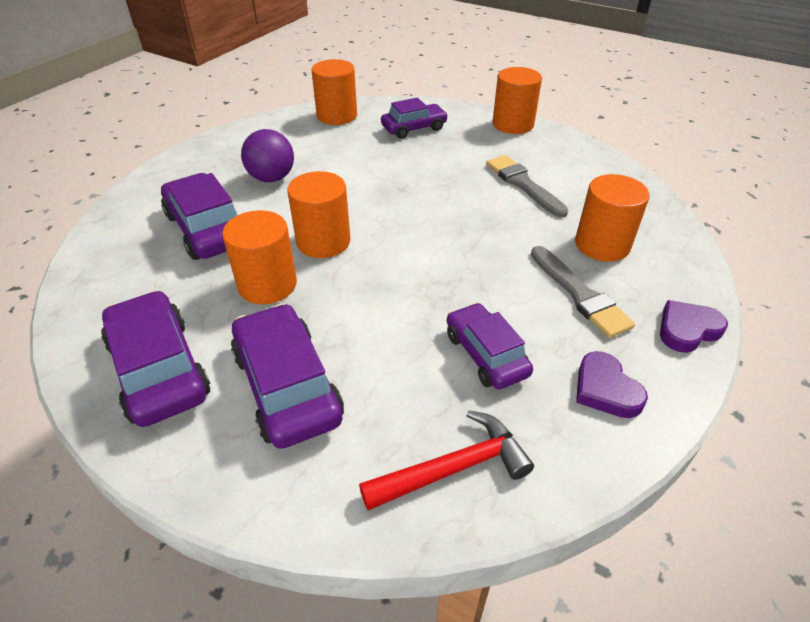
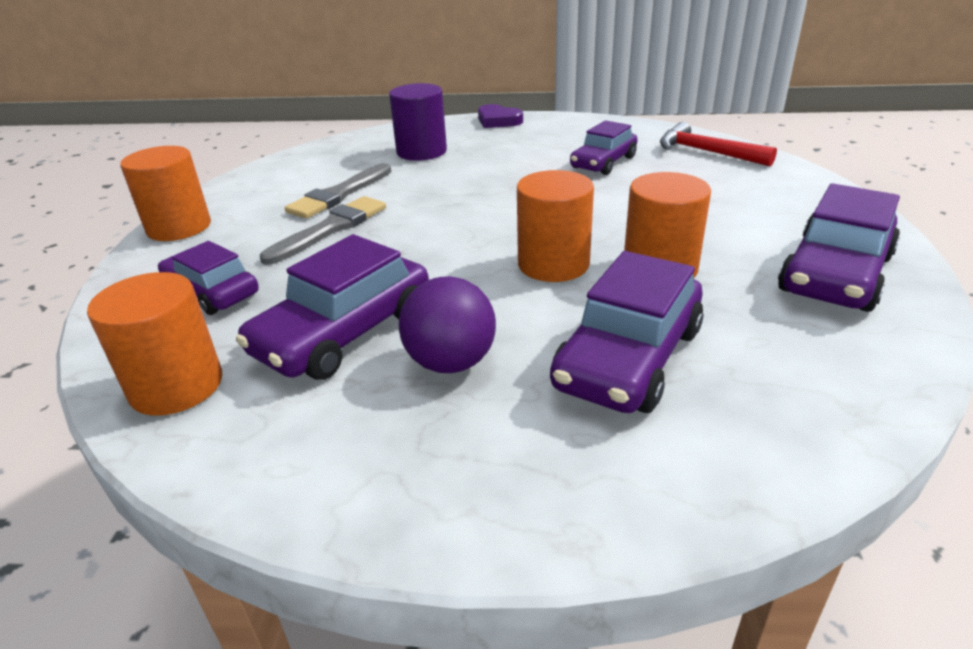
camera: 115 degrees left, 10 degrees down
purple car [231,303,344,449] -> purple car moved to [236,234,429,380]
grey brush [531,246,635,338] -> grey brush moved to [260,196,386,265]
orange cylinder [575,174,650,262] -> purple cylinder [389,83,447,161]
purple heart [576,351,648,418] -> none

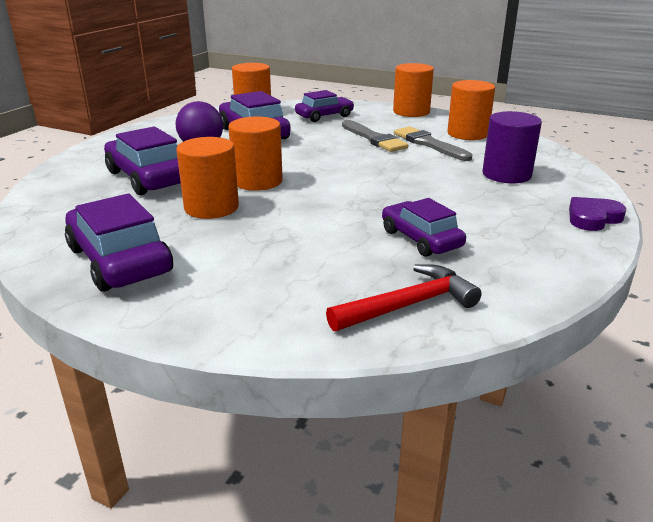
camera: 110 degrees right, 5 degrees down
none -> orange cylinder [447,80,495,140]

